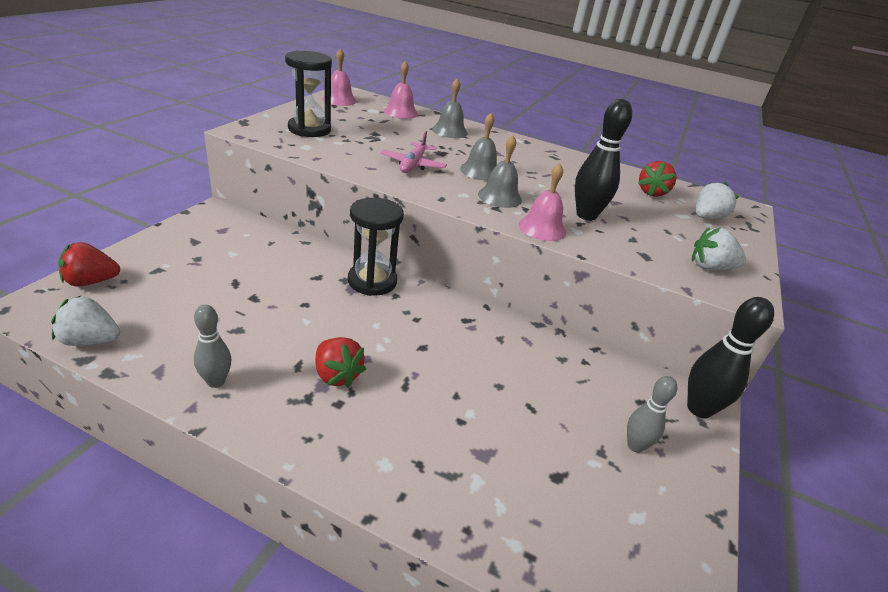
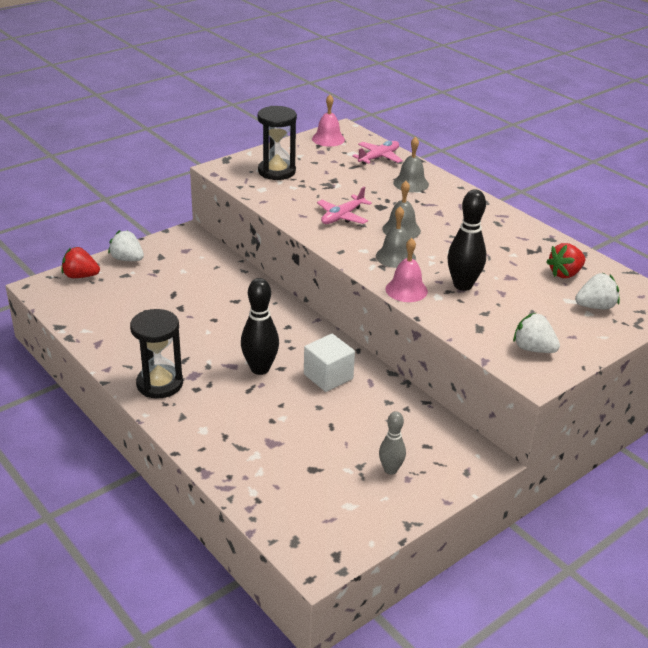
camera: 30 degrees right, 0 degrees up
white strawberry [51,296,120,346] -> white strawberry moved to [108,230,144,261]
grey bowling pin [194,305,231,388] -> none
red strawberry [316,337,366,388] -> none
black hourglass [348,198,404,296] -> black hourglass moved to [130,309,183,399]
pink bell [384,61,418,119] -> pink plane [352,141,403,165]
black bowling pin [687,297,774,419] -> black bowling pin moved to [241,278,279,375]
none -> white cube [304,334,355,392]

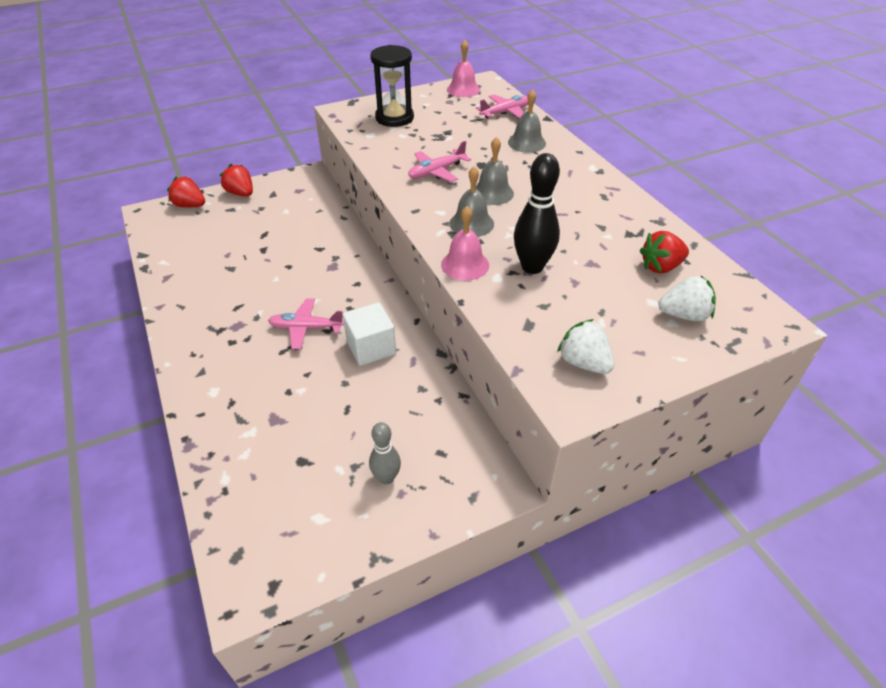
camera: 15 degrees right, 10 degrees up
white strawberry [108,230,144,261] -> red strawberry [220,164,253,196]
black hourglass [130,309,183,399] -> none
black bowling pin [241,278,279,375] -> pink plane [268,298,344,349]

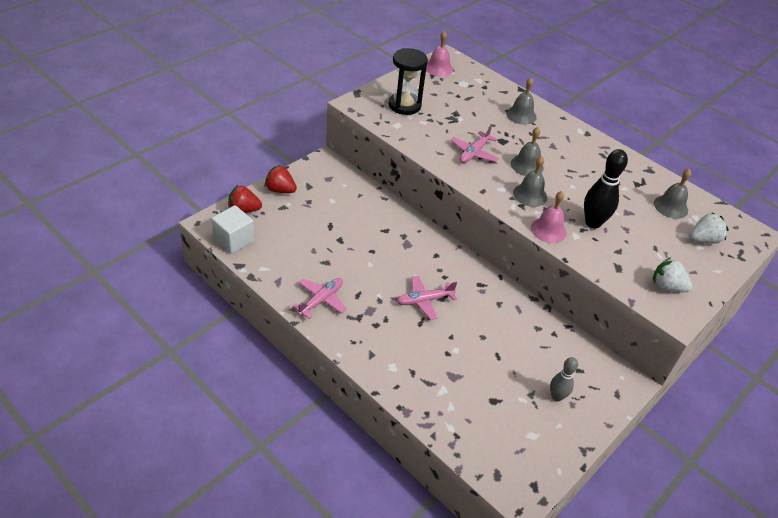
camera: 25 degrees left, 0 degrees up
white cube [343,302,396,366] -> white cube moved to [211,205,255,254]
pink plane [476,94,528,119] -> pink plane moved to [292,278,347,319]
red strawberry [640,231,689,274] -> grey bell [654,169,691,219]

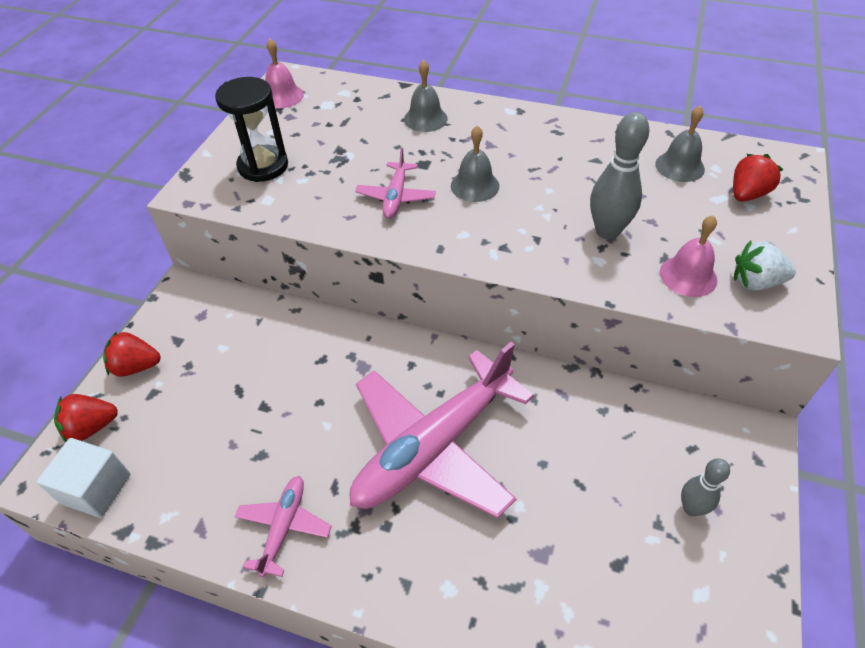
camera: 20 degrees left, 5 degrees up
pink plane [397,275,457,320] -> pink plane [350,342,534,518], size x2.21
grey bell [513,156,547,207] -> none
pink bell [531,191,567,243] -> pink bell moved to [660,215,717,297]
black bowling pin [584,149,628,228] -> grey bowling pin [590,112,649,240]
white strawberry [690,213,729,244] -> red strawberry [733,154,783,202]

